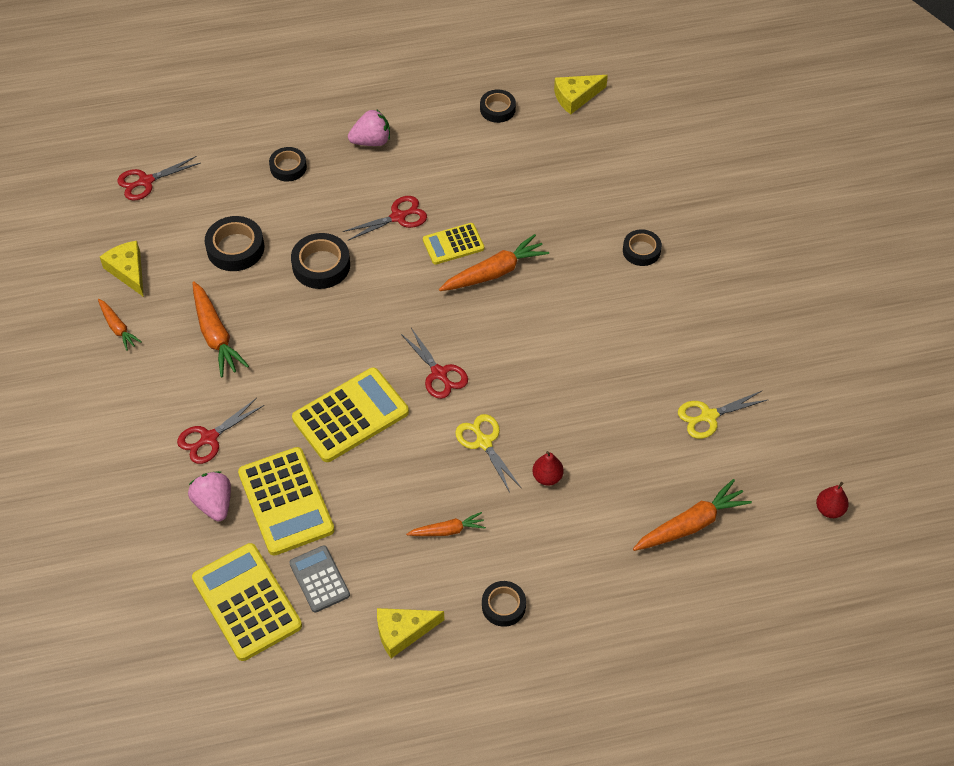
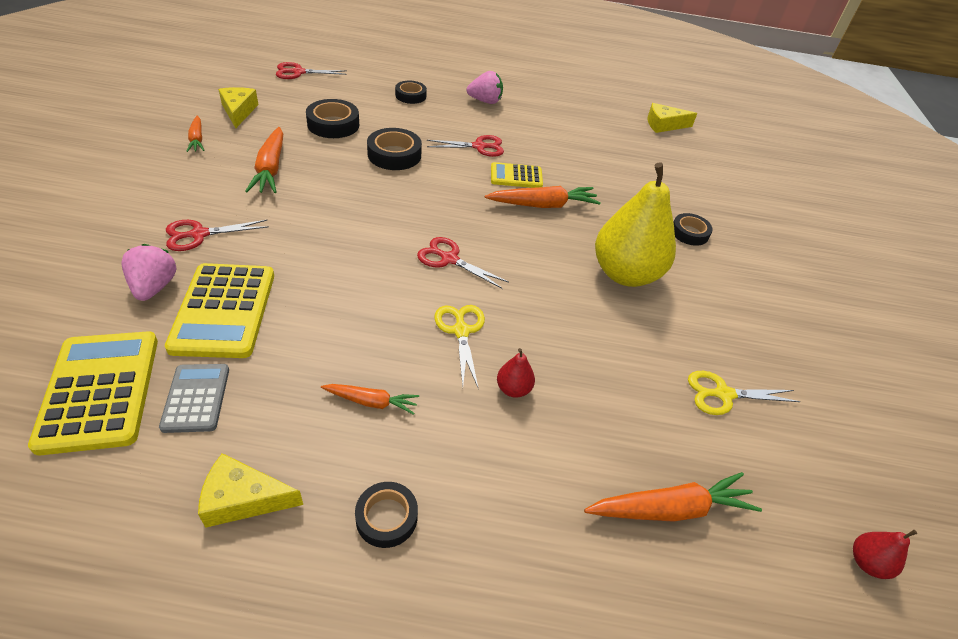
camera: 15 degrees right, 10 degrees down
yellow calculator [292,367,409,462] -> none
red scissors [401,328,468,399] -> red scissors turned 135 degrees clockwise [417,237,509,289]
black tape [480,89,516,123] -> none
none -> yellow pear [595,162,676,287]

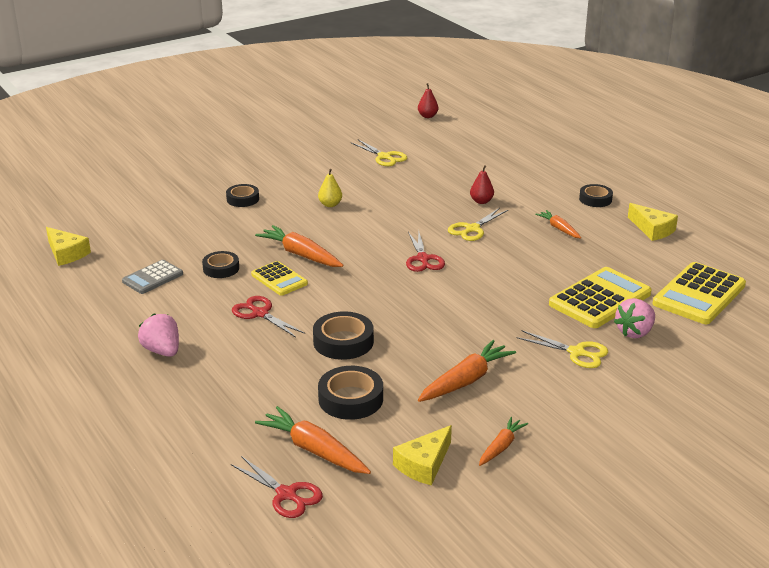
camera: 125 degrees left, 15 degrees down
grey calculator [159,364,229,433] -> grey calculator moved to [122,260,183,294]
red scissors [166,220,269,251] -> yellow scissors [517,330,608,368]
black tape [395,81,427,104] -> black tape moved to [202,251,239,278]
orange carrot [584,472,762,522] -> orange carrot moved to [255,406,371,474]
yellow pear [595,162,676,287] -> yellow pear [318,169,342,207], size x0.40

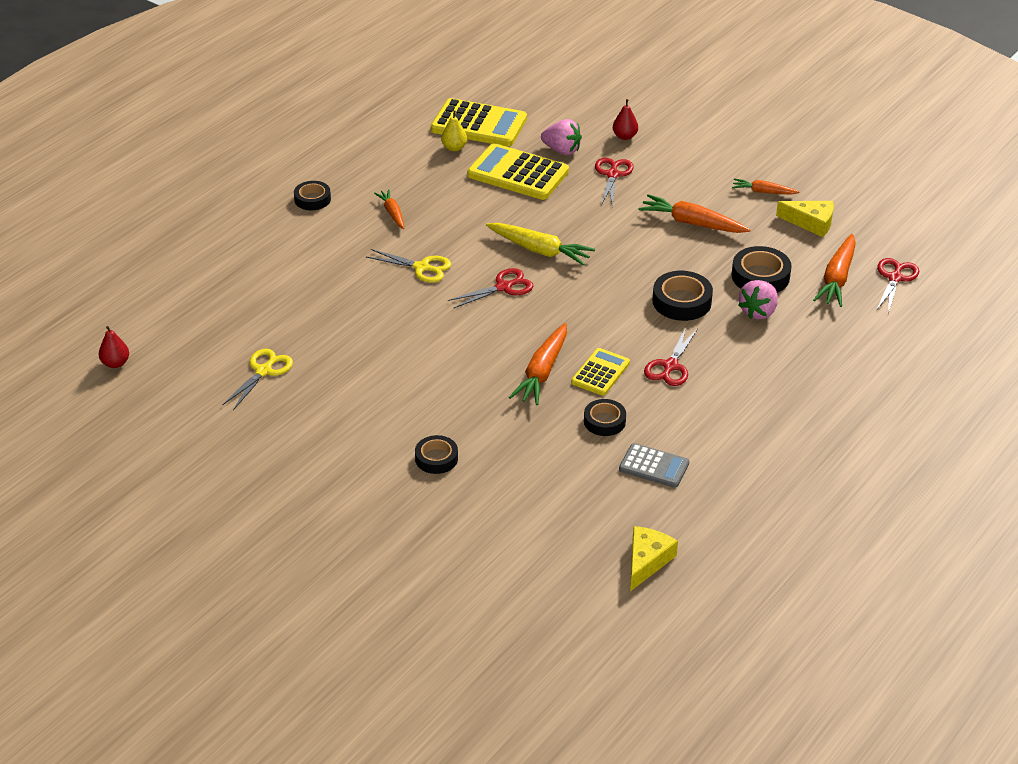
camera: 110 degrees left, 10 degrees up
pink strawberry [138,313,179,357] -> pink strawberry moved to [738,280,778,319]
yellow pear [318,169,342,207] -> yellow pear moved to [441,111,467,151]
red pear [470,165,494,204] -> red pear moved to [613,99,638,140]
yellow scissors [517,330,608,368] -> red scissors [595,158,634,207]
orange carrot [535,210,581,239] -> orange carrot turned 120 degrees clockwise [374,189,404,229]
yellow cheese [628,203,678,241] -> none
none -> yellow carrot [486,223,595,265]

